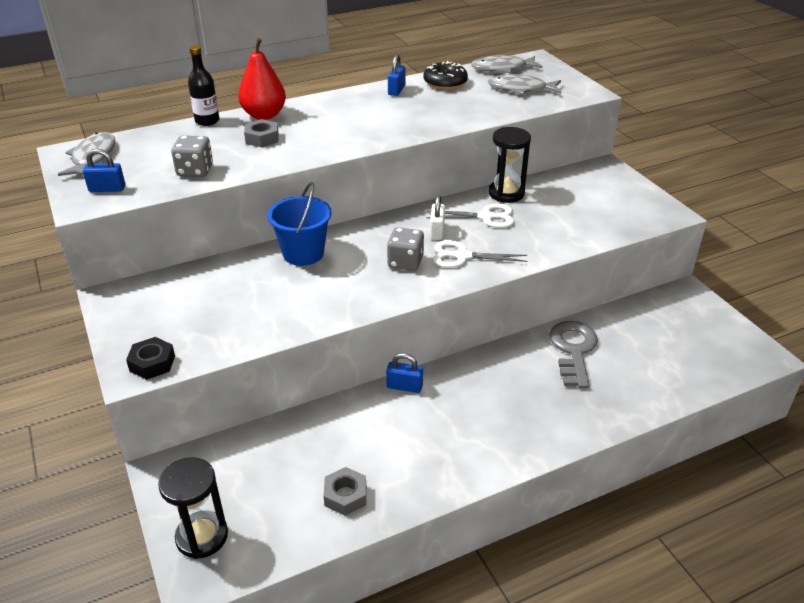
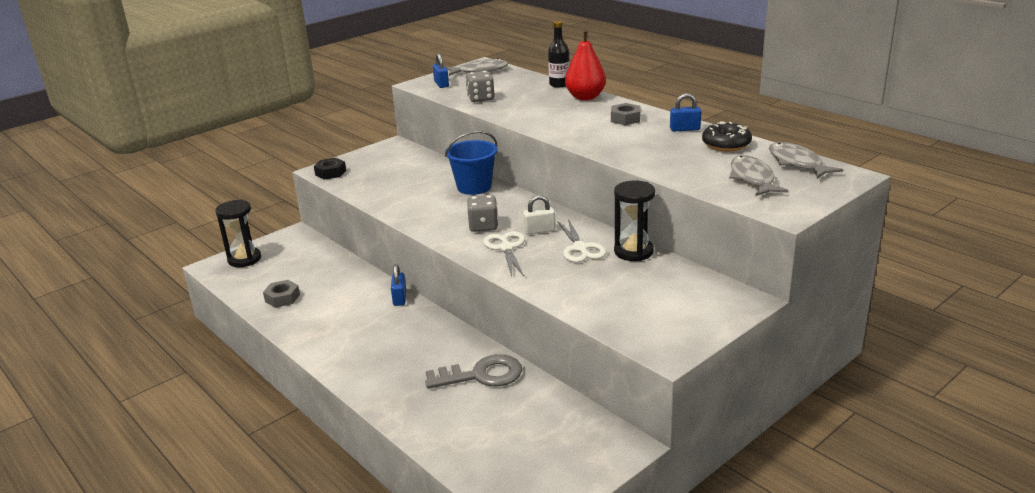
camera: 75 degrees right, 10 degrees down
grey nut [244,119,279,147] -> grey nut moved to [611,103,640,125]

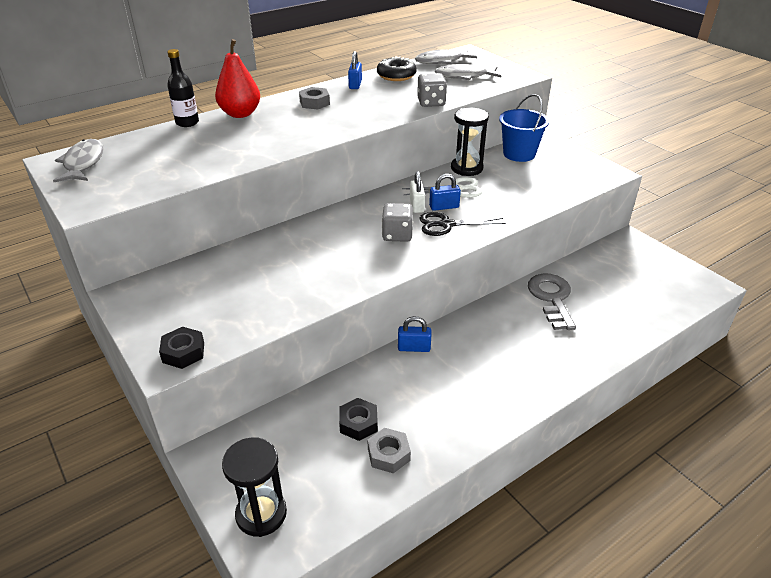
camera: 85 degrees left, 10 degrees up
blue padlock [433,53,449,88] -> blue padlock moved to [429,174,461,211]
blue bucket [445,131,497,195] -> blue bucket moved to [499,94,549,162]
grey dice [466,71,495,102] -> grey dice moved to [417,73,447,107]
white scissors [483,231,525,276] -> black scissors [419,212,506,236]
none -> black nut [339,398,378,441]

